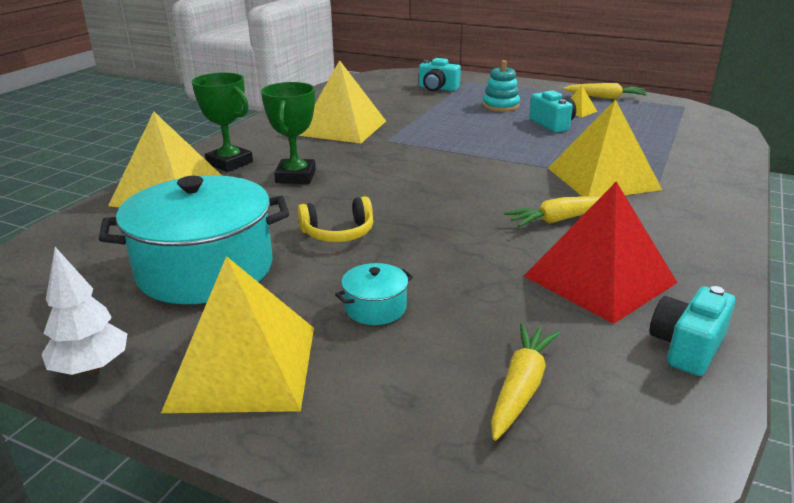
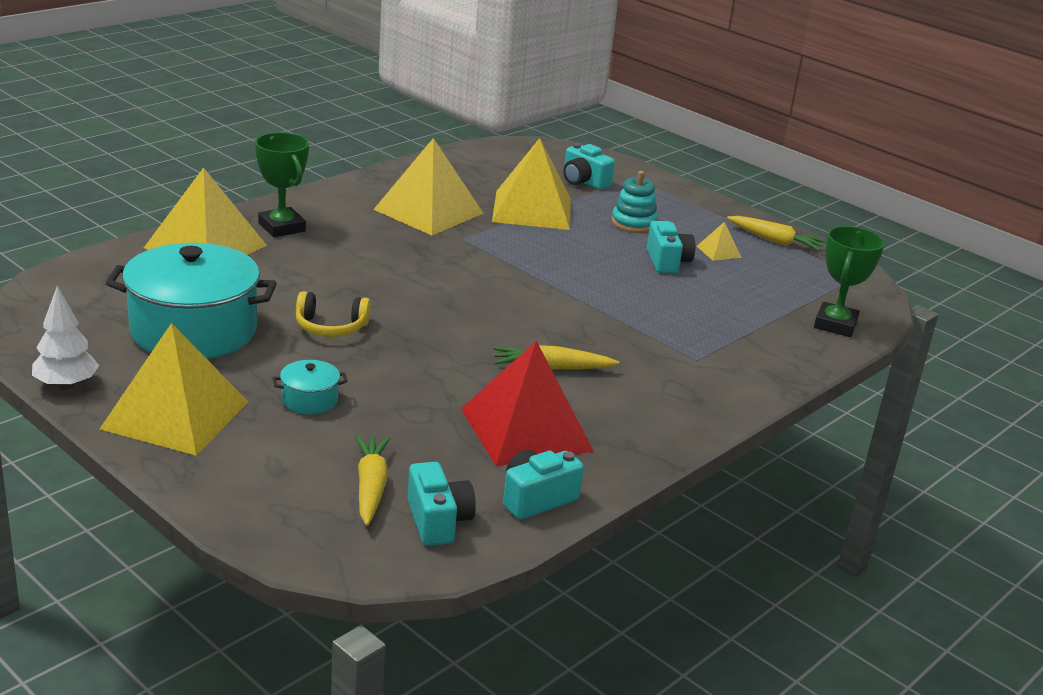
camera: 15 degrees right, 0 degrees up
green trophy [261,82,316,184] -> green trophy moved to [814,226,885,337]
yellow carrot [491,323,560,441] -> yellow carrot turned 45 degrees counterclockwise [355,435,390,526]
yellow pyramid [548,99,662,197] -> yellow pyramid moved to [492,138,571,230]
none -> turquoise camera [407,462,476,546]

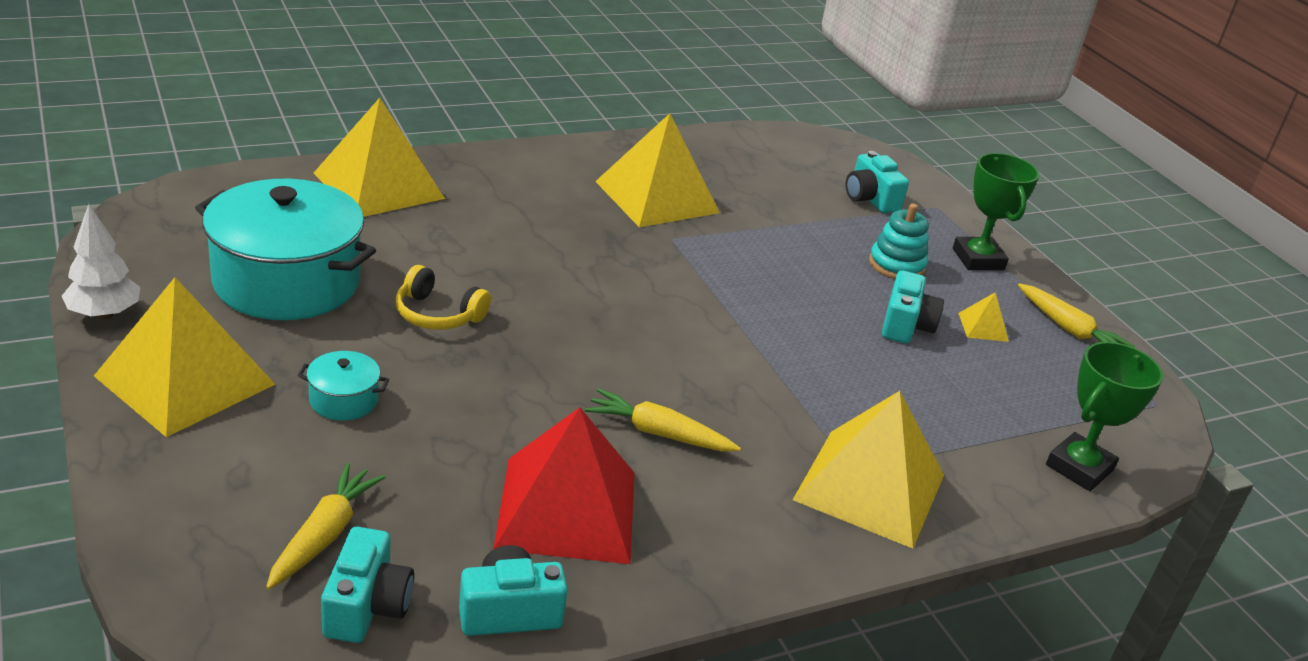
camera: 20 degrees right, 5 degrees up
green trophy [255,132,309,237] -> green trophy moved to [953,153,1039,270]
yellow pyramid [492,138,571,230] -> yellow pyramid moved to [793,391,944,549]

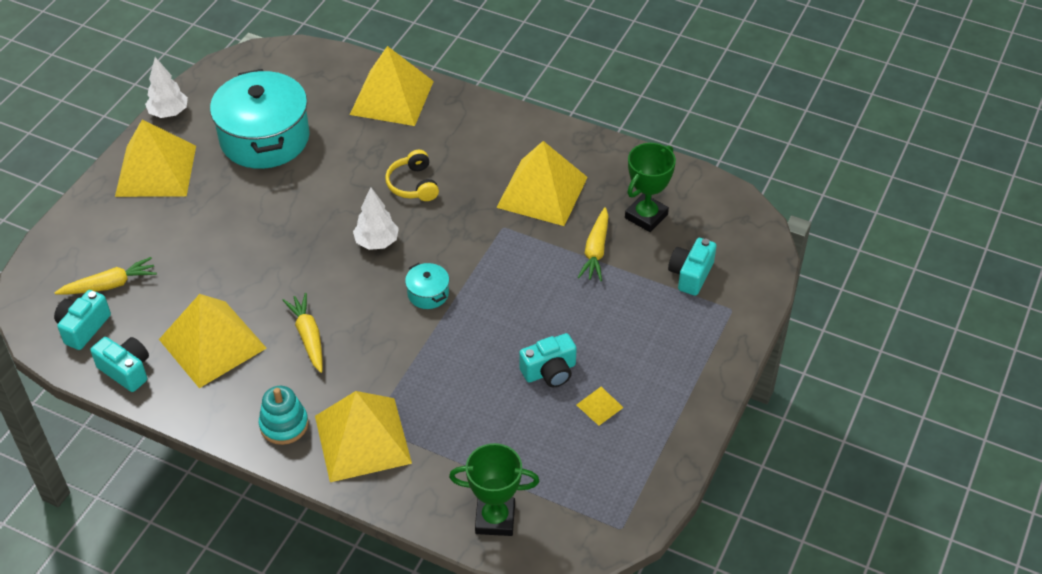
camera: 55 degrees right, 15 degrees up
turquoise pot [298,351,389,421] -> turquoise pot moved to [405,263,449,309]
turquoise camera [321,527,414,643] -> turquoise camera turned 150 degrees clockwise [54,290,111,350]
yellow headphones [396,265,491,330] -> yellow headphones moved to [385,150,439,201]
red pyramid [493,407,635,564] -> yellow pyramid [159,294,267,388]
turquoise stacking toy [869,204,929,279] -> turquoise stacking toy moved to [259,386,308,445]
green trophy [953,153,1039,270] -> green trophy moved to [625,143,676,232]
yellow carrot [1018,283,1135,348] -> yellow carrot moved to [578,207,609,281]
none -> white tree [353,187,399,250]

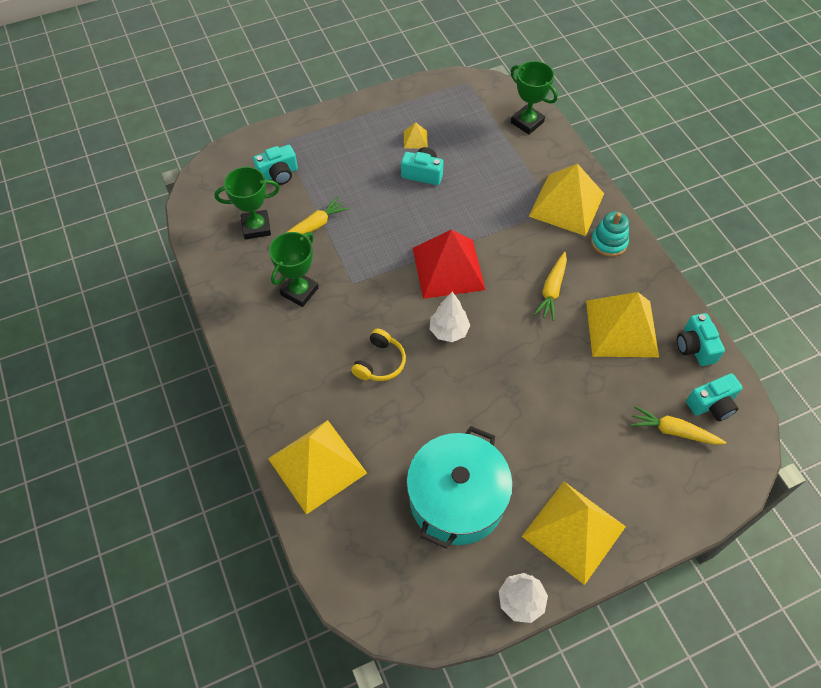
camera: 140 degrees left, 10 degrees up
turquoise pot [405,263,449,309] -> red pyramid [413,230,485,299]
yellow pyramid [496,141,588,226] -> green trophy [269,232,319,307]

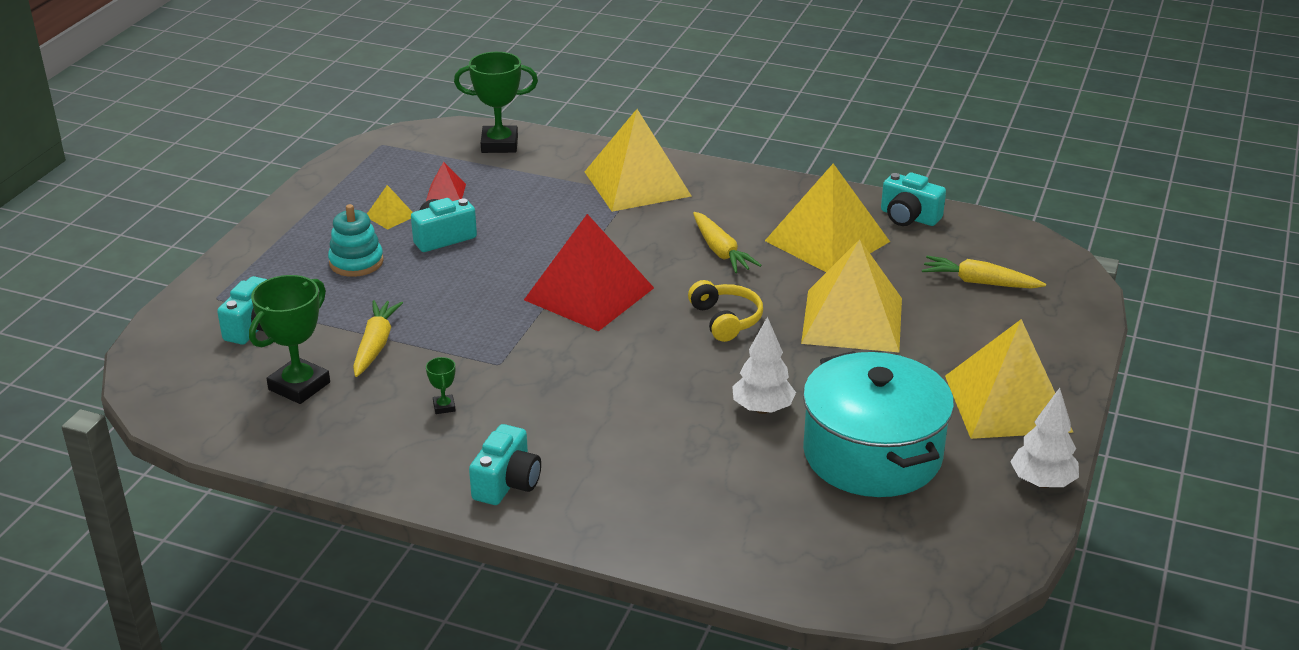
camera: 45 degrees left, 25 degrees down
yellow pyramid [268,420,367,515] -> yellow pyramid moved to [801,239,902,352]
green trophy [269,232,319,307] -> green trophy [426,357,456,414], size x0.45
yellow headphones [351,329,406,381] -> yellow headphones moved to [688,280,763,342]
white tree [430,292,470,342] -> white tree moved to [732,317,796,414]
turquoise stacking toy [591,211,629,257] -> turquoise stacking toy moved to [328,204,384,277]
yellow carrot [631,406,726,445] -> yellow carrot turned 45 degrees clockwise [922,256,1046,289]
turquoise camera [686,373,743,421] -> turquoise camera moved to [469,424,541,505]
none -> red pyramid [426,162,466,201]

